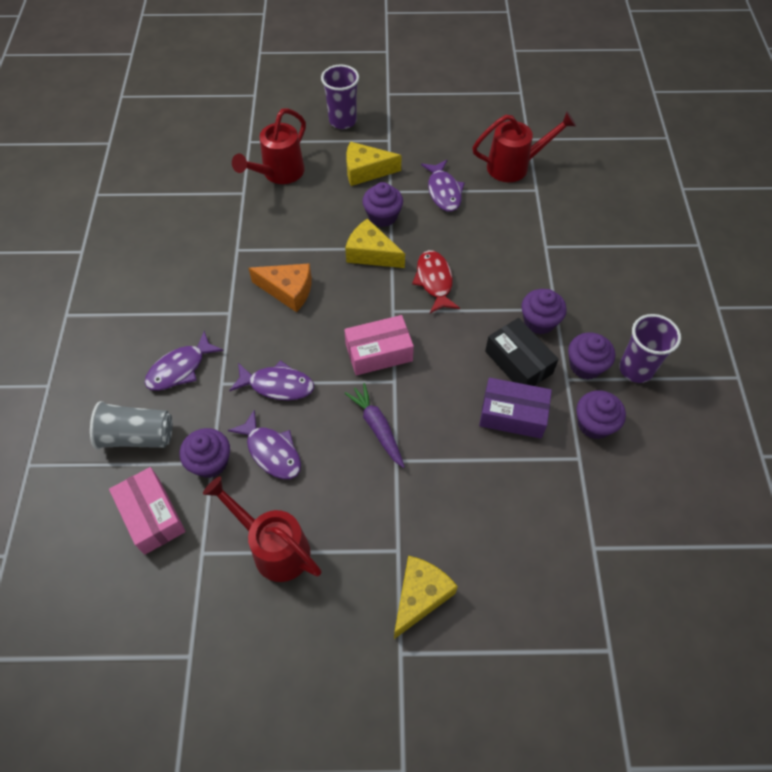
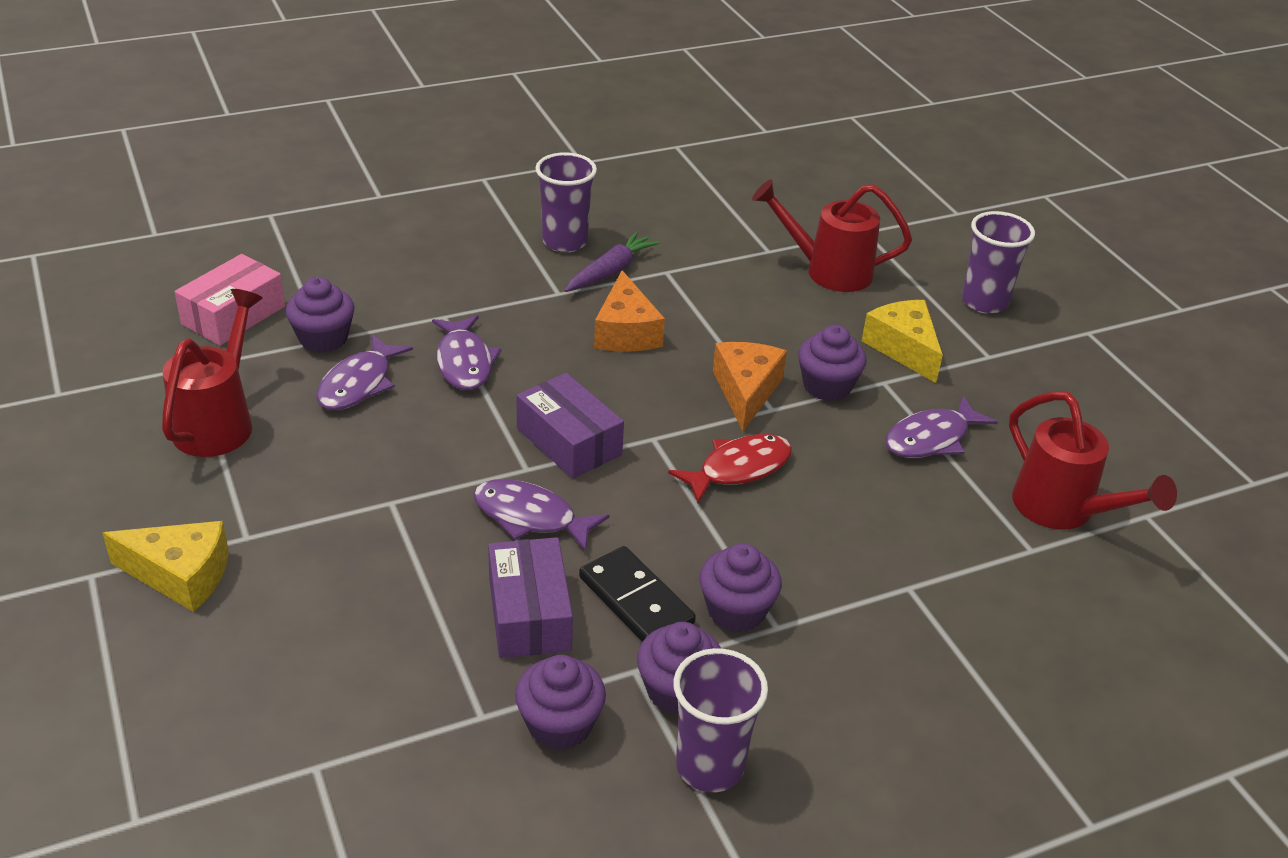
camera: 65 degrees right, 20 degrees down
grey cup [90,401,173,450] -> none
purple fish [145,331,224,391] -> purple fish moved to [473,479,609,552]
pink box [344,315,414,375] -> purple box [517,373,624,479]
yellow cheese [345,218,405,268] -> orange cheese [713,342,787,431]
purple carrot [345,383,405,468] -> purple carrot moved to [565,231,659,292]
black box [485,318,559,386] -> black domino [579,546,696,642]
none -> purple cup [535,152,597,252]

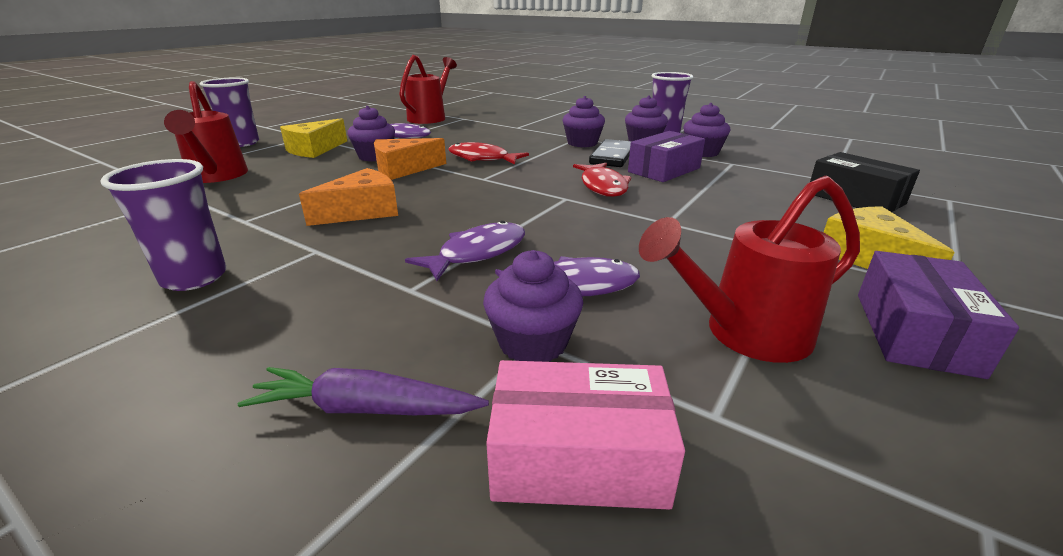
camera: 120 degrees left, 10 degrees down
purple fish [473,479,609,552] -> red fish [573,163,631,197]
purple box [517,373,624,479] -> purple box moved to [858,251,1019,379]
purple carrot [565,231,659,292] -> purple carrot moved to [238,367,489,415]
none -> black box [810,152,920,212]

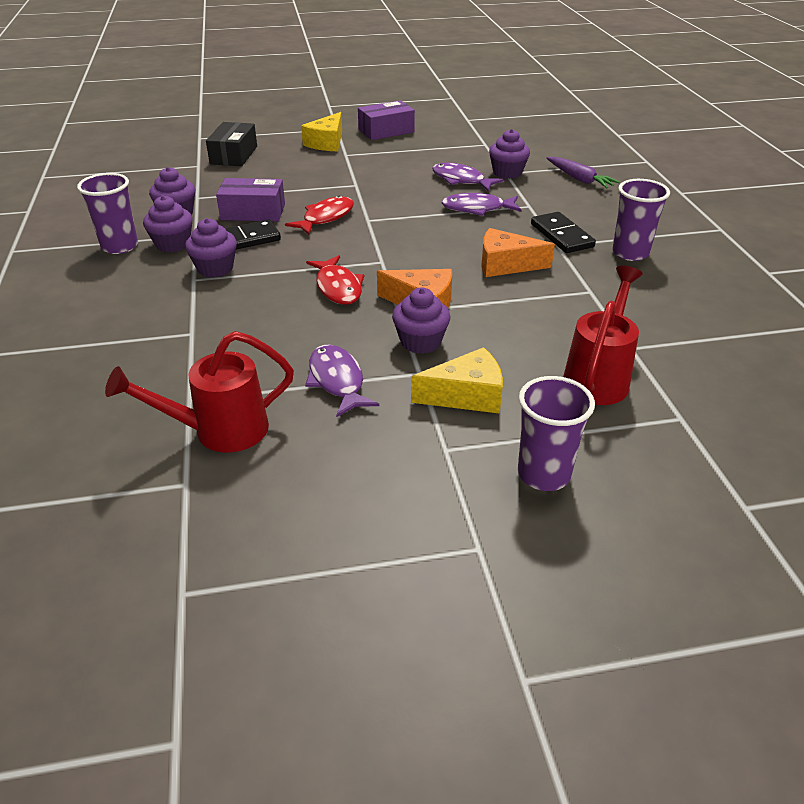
camera: 135 degrees left, 10 degrees up
pink box [486,360,685,509] -> none
red watering can [639,176,860,363] -> none
none -> black domino [531,212,596,253]

